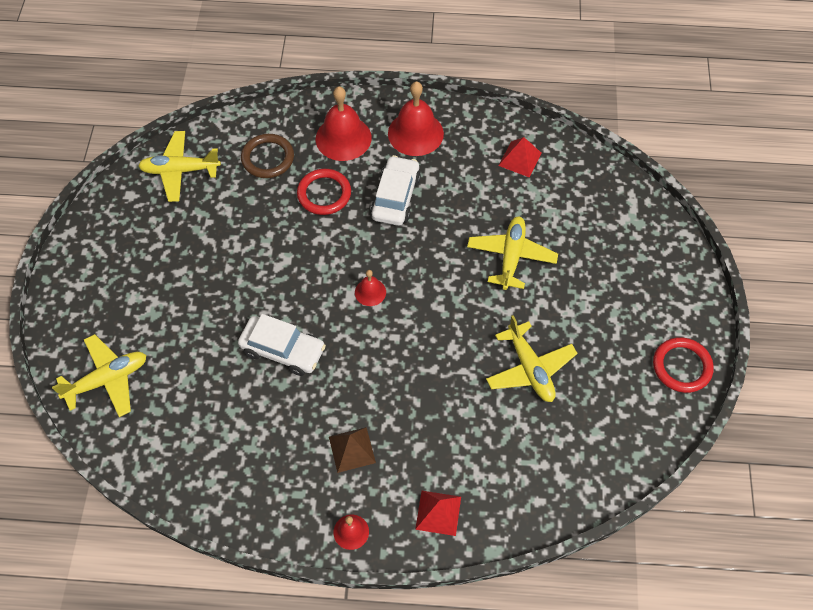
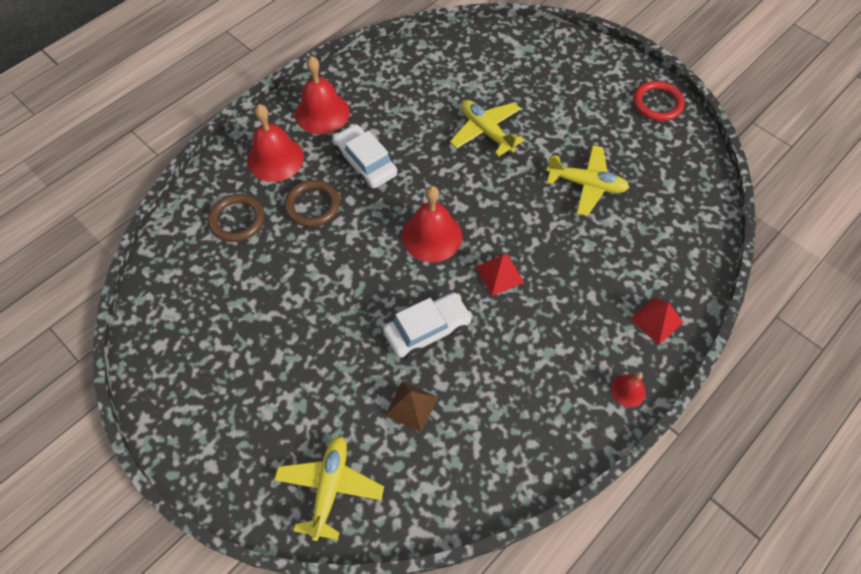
camera: 50 degrees left, 0 degrees up
yellow plane [138,131,221,202] -> none
red ring [297,169,351,215] -> brown ring [284,180,340,227]
brown pyramid [329,427,376,473] -> brown pyramid moved to [385,381,438,432]
red bell [355,270,386,306] -> red bell [402,186,462,262], size x1.95
red pyramid [498,137,542,177] -> red pyramid moved to [476,254,525,296]

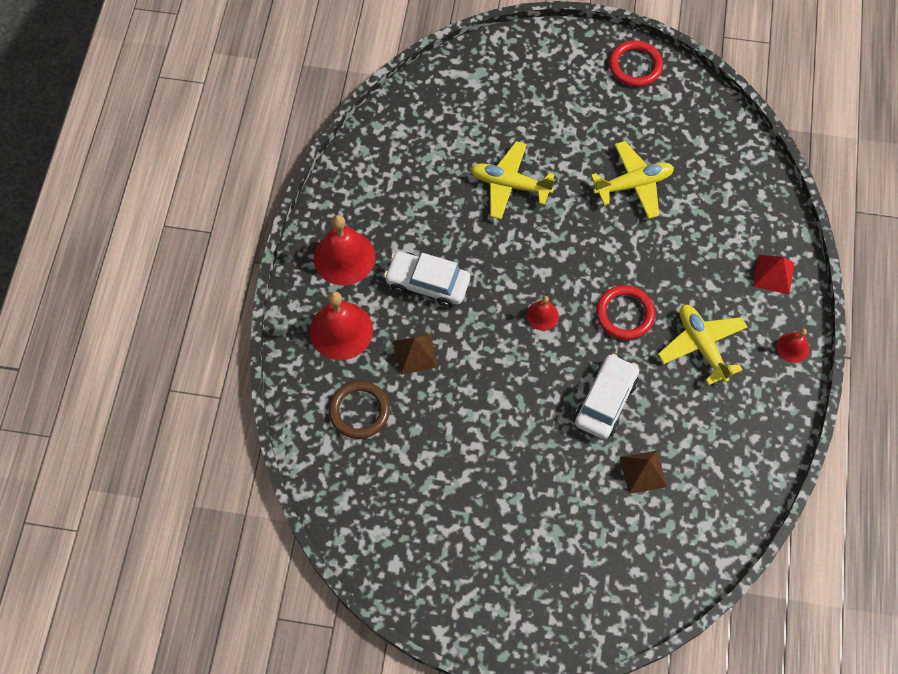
camera: 35 degrees left, 5 degrees up
yellow plane [274,436,384,541] -> yellow plane moved to [658,305,748,385]
brown ring [284,180,340,227] -> brown pyramid [394,334,438,375]
red bell [402,186,462,262] -> red bell [526,296,559,331], size x0.51
red pyramid [476,254,525,296] -> red ring [596,285,655,340]

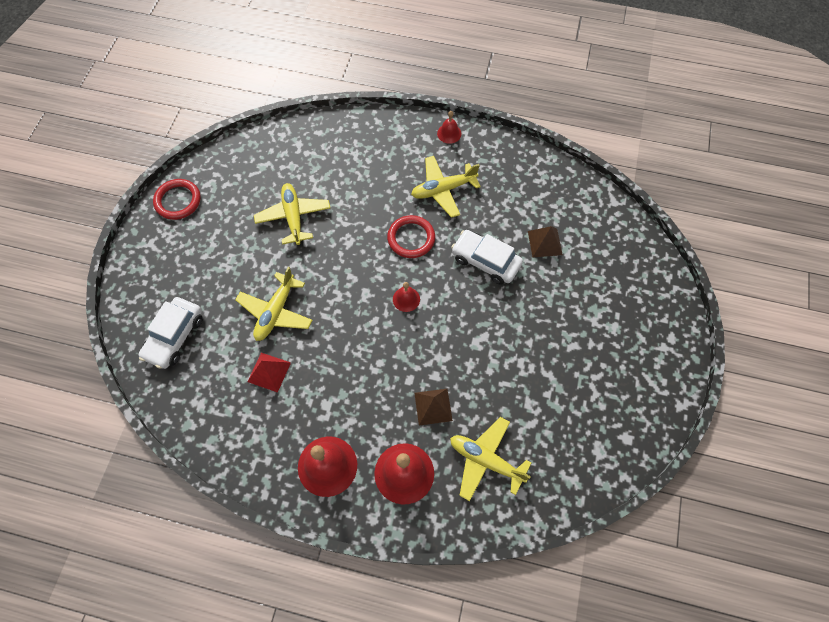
camera: 85 degrees left, 0 degrees up
brown ring [329,381,390,439] -> yellow plane [450,417,531,501]
white car [384,251,470,308] -> white car moved to [139,297,203,369]
red pyramid [753,255,794,294] -> red pyramid moved to [247,353,291,393]

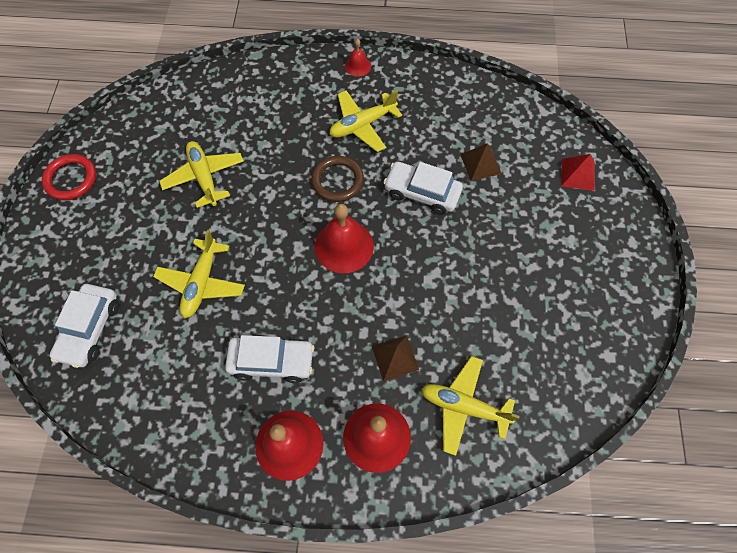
camera: 10 degrees left, 0 degrees up
red pyramid [247,353,291,393] -> red pyramid moved to [561,154,595,191]
red ring [387,215,435,258] -> brown ring [311,156,364,202]
red bell [393,282,420,312] -> red bell [315,204,374,273], size x1.95
none -> white car [225,335,314,383]

